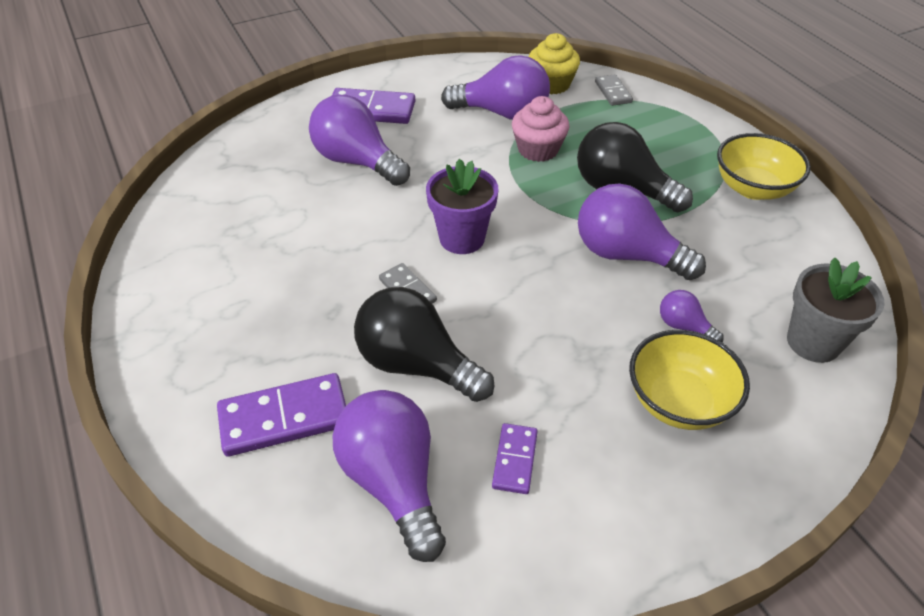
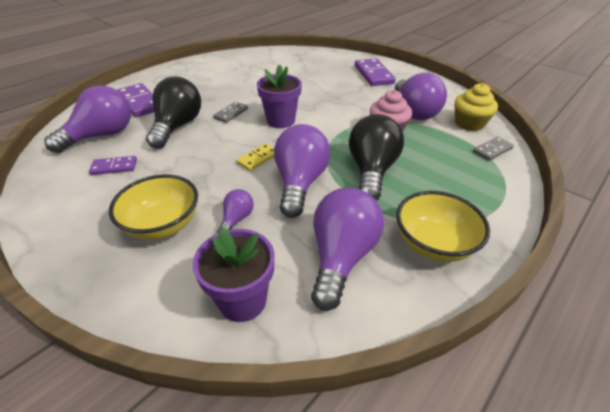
camera: 70 degrees right, 5 degrees down
purple light bulb [309,95,410,186] -> purple light bulb moved to [311,188,384,311]
grey flower pot [787,257,885,363] -> purple flower pot [193,228,275,322]
none -> yellow domino [236,143,274,171]

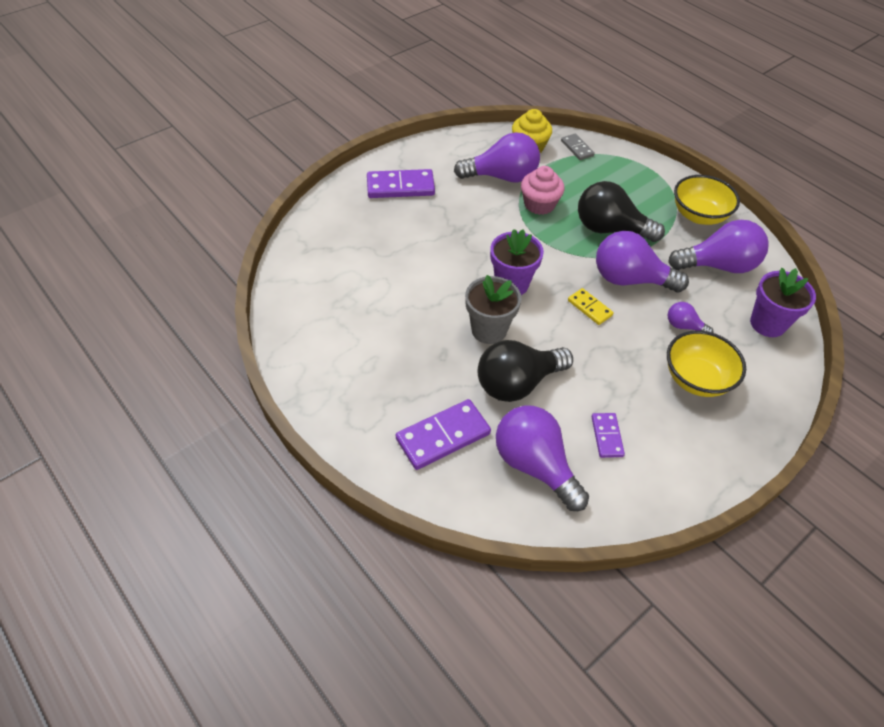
camera: 85 degrees left, 10 degrees up
black light bulb [146,77,201,149] -> black light bulb turned 45 degrees counterclockwise [478,340,573,402]
grey domino [213,102,248,123] -> grey flower pot [465,275,521,344]
purple light bulb [311,188,384,311] -> purple light bulb turned 150 degrees clockwise [668,220,769,273]

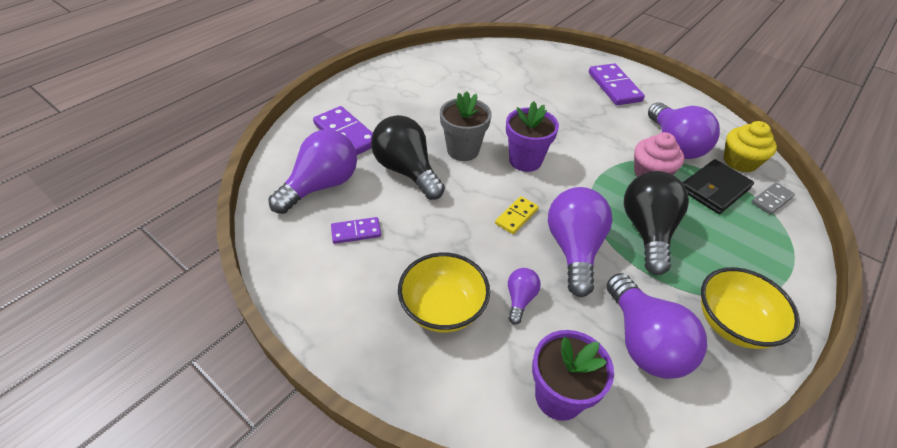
camera: 80 degrees right, 5 degrees down
none -> black wallet [683,159,754,214]

